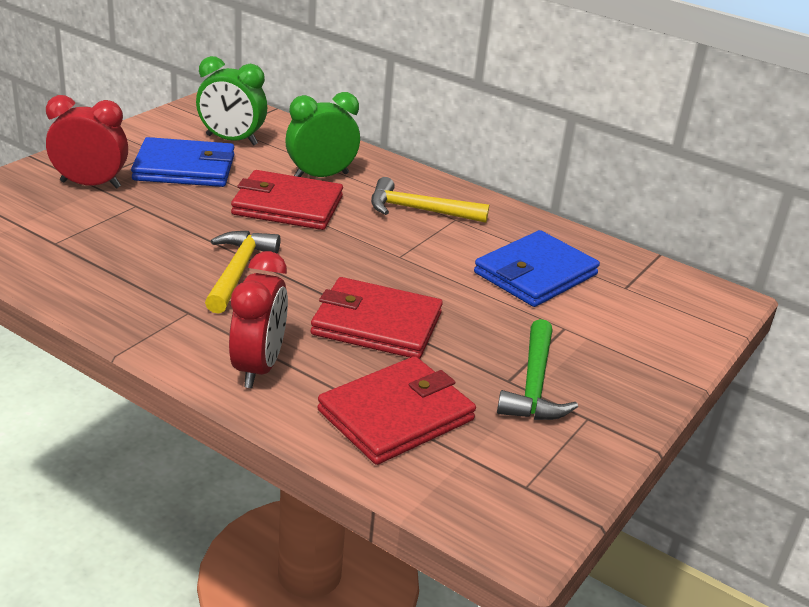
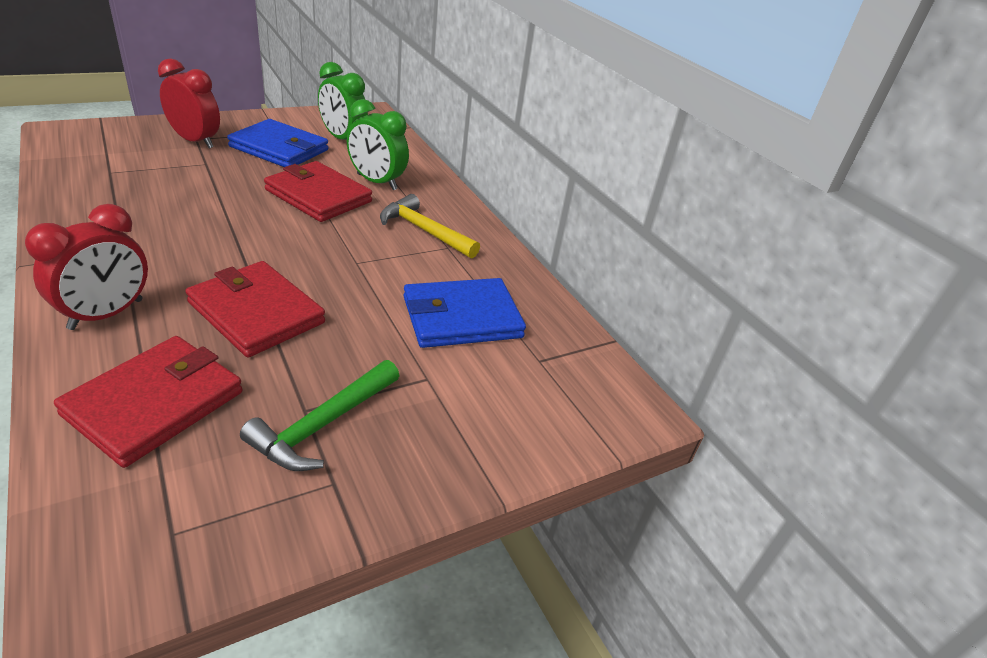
camera: 25 degrees right, 5 degrees up
yellow hammer [205,231,280,313] -> none
green clock [285,92,360,177] -> green clock turned 150 degrees counterclockwise [347,99,409,190]
red wallet [317,356,476,465] -> red wallet turned 45 degrees counterclockwise [54,336,243,468]

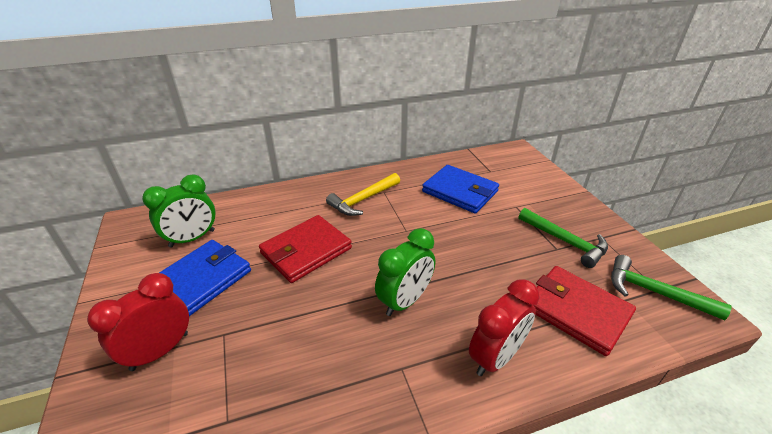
camera: 75 degrees left, 0 degrees up
red clock [25,204,148,330] -> red clock turned 90 degrees clockwise [469,279,540,376]
red wallet [185,261,325,358] -> none
green clock [347,99,409,190] -> green clock moved to [375,228,435,316]
blue wallet [404,278,526,348] -> blue wallet turned 45 degrees counterclockwise [422,165,499,214]
none -> green hammer [611,255,731,320]

